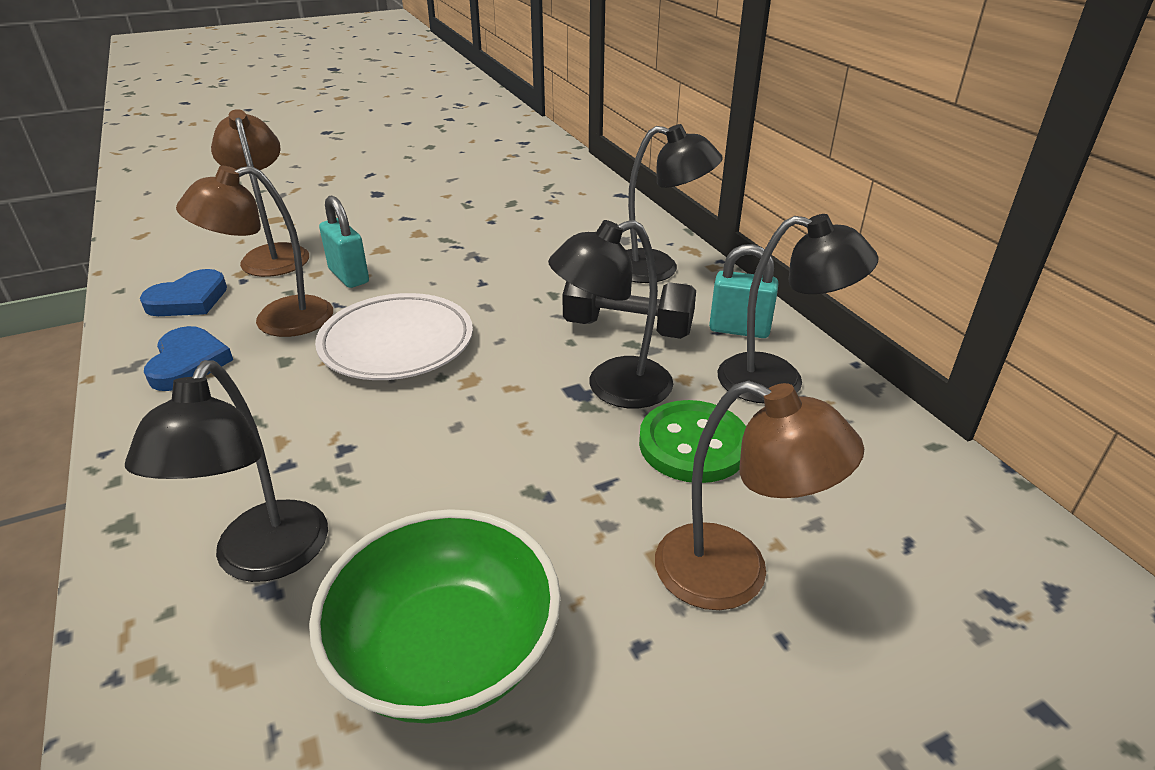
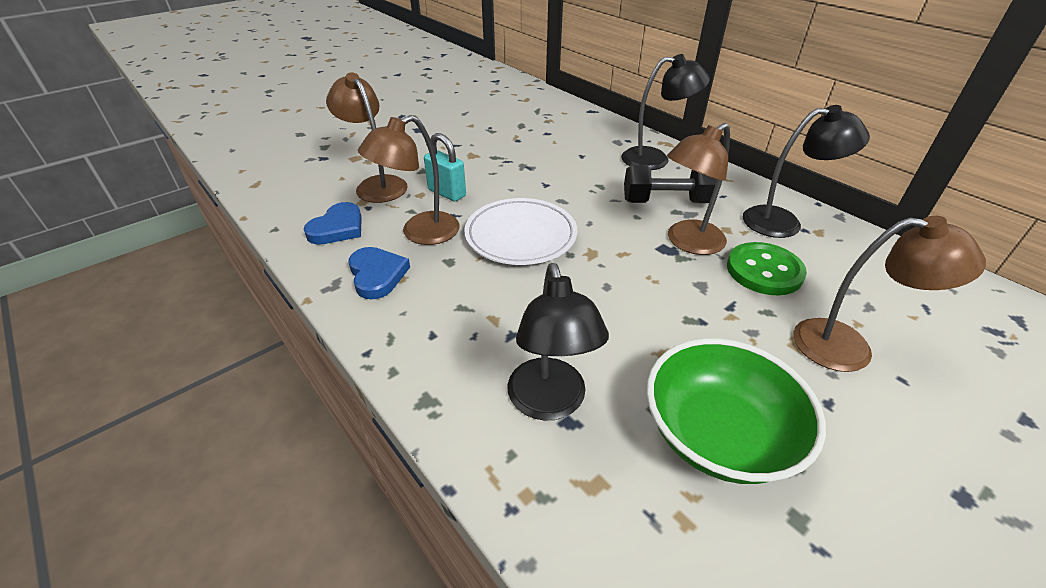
camera: 15 degrees left, 5 degrees up
black lamp [548,220,673,408] -> brown lamp [667,123,730,255]
turquoise padlock [709,244,779,338] -> none

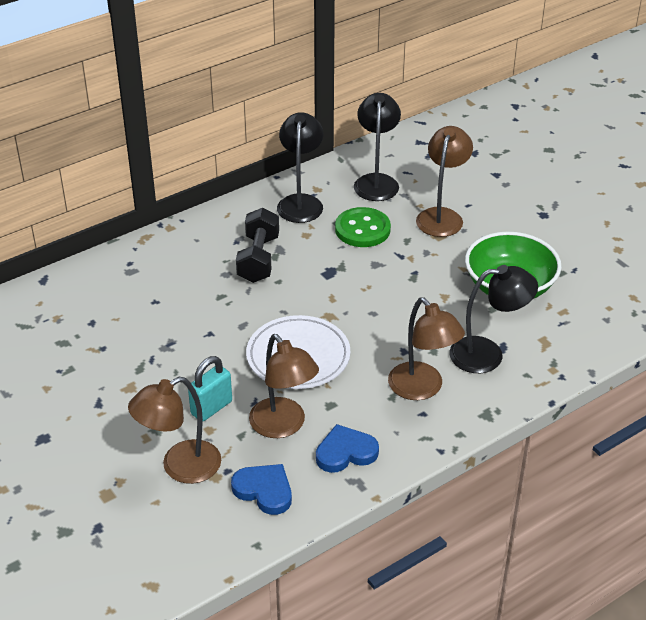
camera: 85 degrees left, 0 degrees up
black lamp [621,54,710,170] -> black lamp moved to [354,93,401,201]
brown lamp [667,123,730,255] -> brown lamp moved to [388,297,465,400]

